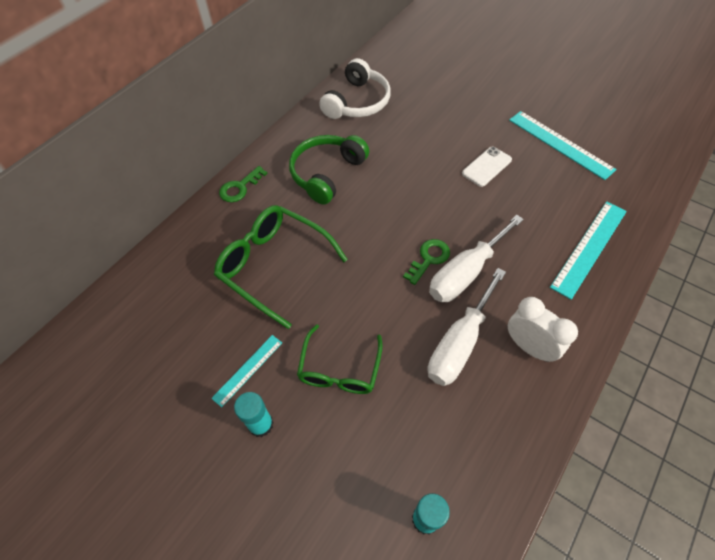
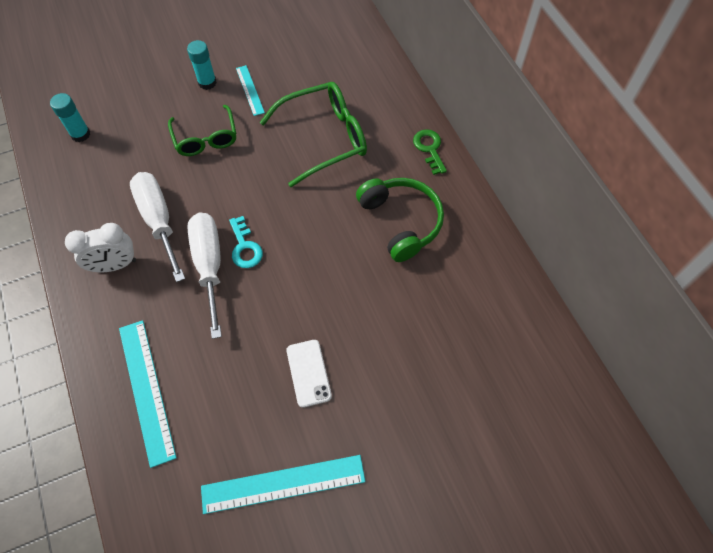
camera: 120 degrees right, 5 degrees up
green glasses [297,324,383,394] -> green glasses turned 150 degrees counterclockwise [168,105,236,156]
white headphones [319,58,391,119] -> none
green key [403,239,450,285] -> turquoise key [229,216,263,268]

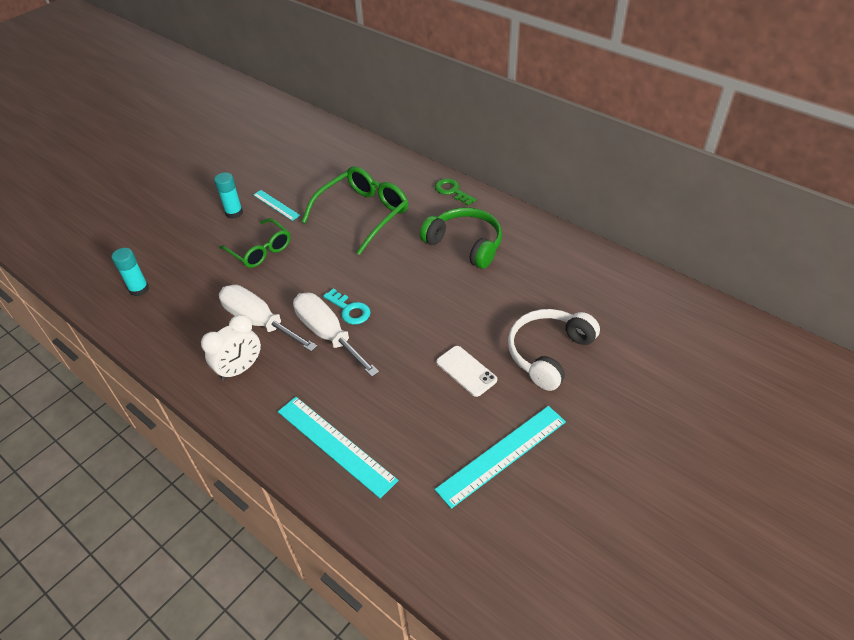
camera: 25 degrees left, 15 degrees down
none -> white headphones [508,309,600,391]

